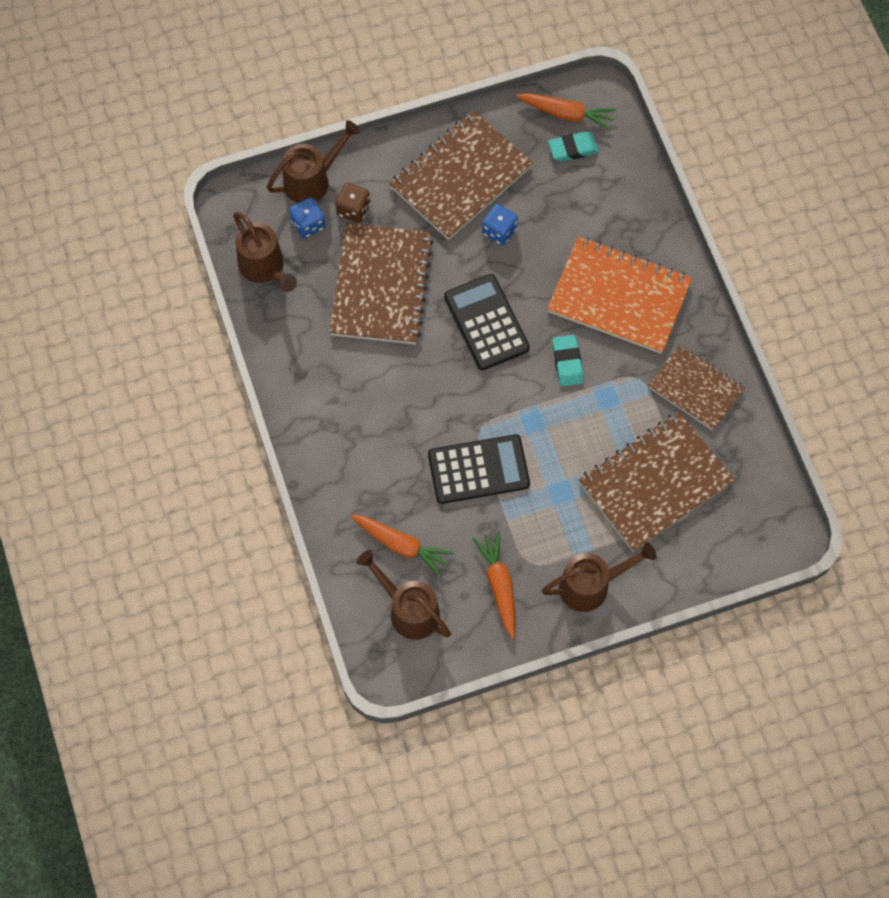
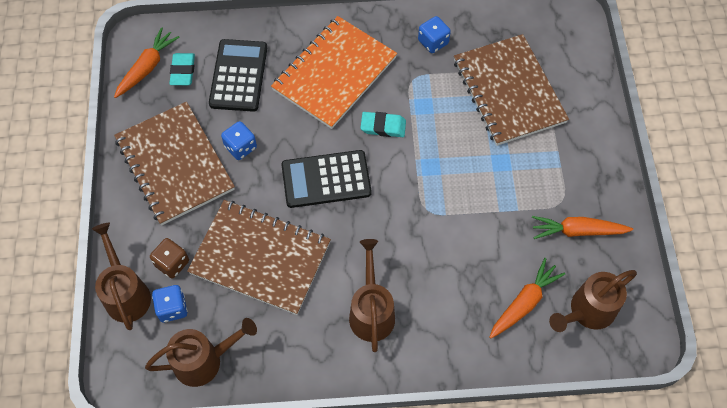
camera: 75 degrees left, 5 degrees down
black calculator [428,434,530,504] -> black calculator moved to [209,39,267,112]
brown watering can [542,542,657,612] -> brown watering can moved to [349,239,395,352]
brown notebook [648,344,745,431] -> blue dice [418,16,451,53]

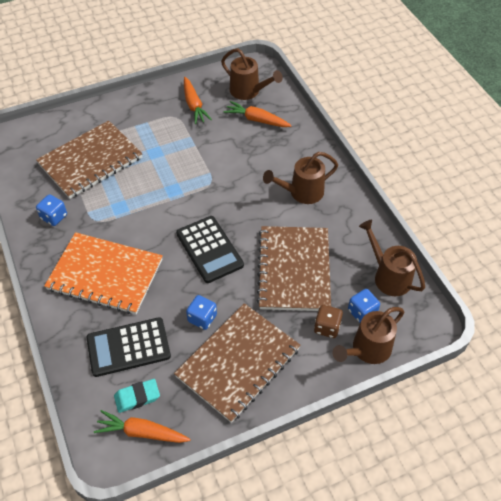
camera: 110 degrees left, 10 degrees down
turquoise eraser [360,112,406,137] -> none

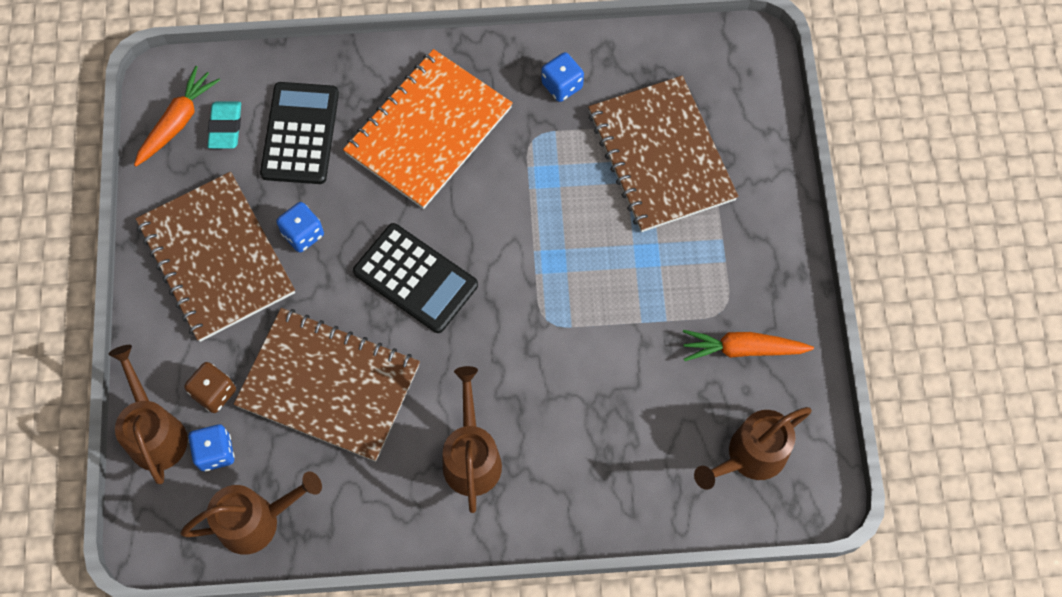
camera: 110 degrees right, 15 degrees up
black calculator [176,216,244,283] -> black calculator turned 135 degrees counterclockwise [353,223,478,333]
orange carrot [224,101,292,127] -> none

